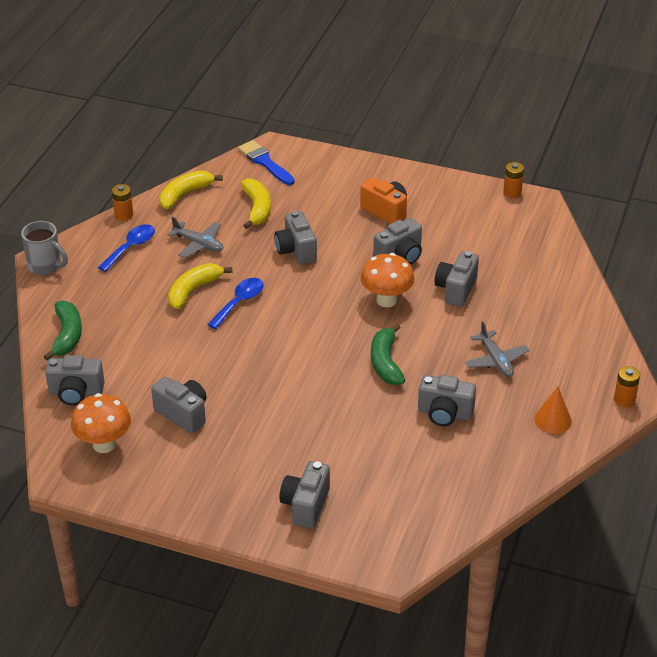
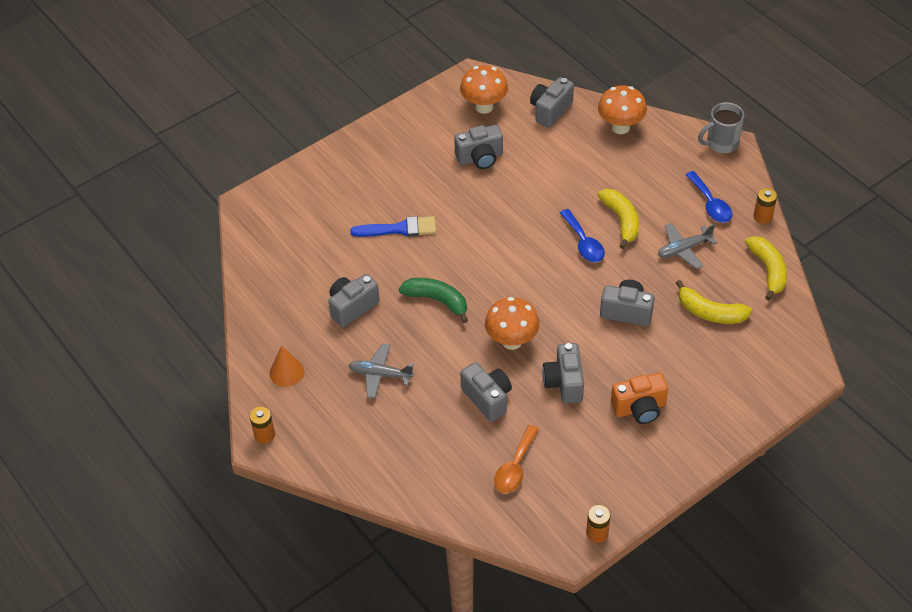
camera: 125 degrees right, 10 degrees up
green banana [44,301,82,360] -> orange mushroom [598,85,647,134]
blue brush [238,140,295,185] -> blue brush moved to [350,216,436,237]
grey camera [279,461,330,529] -> none
none -> orange spoon [494,425,539,493]

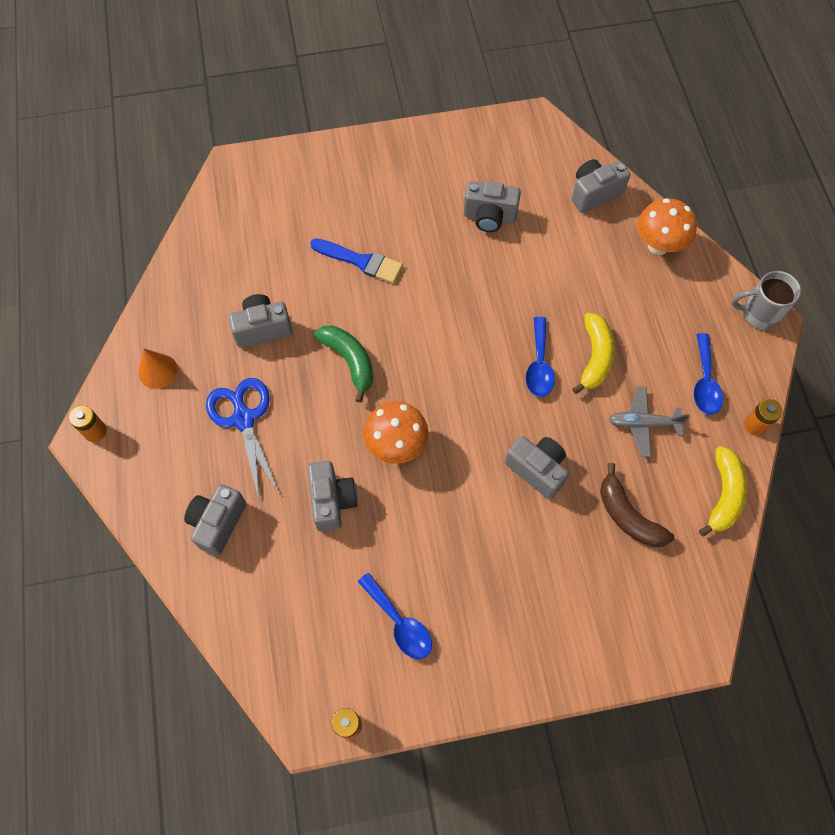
camera: 25 degrees right, 15 degrees up
grey plane [348,343,414,399] -> blue scissors [206,378,279,499]
orange mushroom [460,65,508,114] -> none
orange spoon [494,425,539,493] -> none
grey camera [542,343,584,403] -> grey camera moved to [184,484,246,556]
orange camera [611,373,668,424] -> none
yellow banana [676,280,752,324] -> brown banana [600,463,675,547]
none -> blue spoon [358,573,432,659]

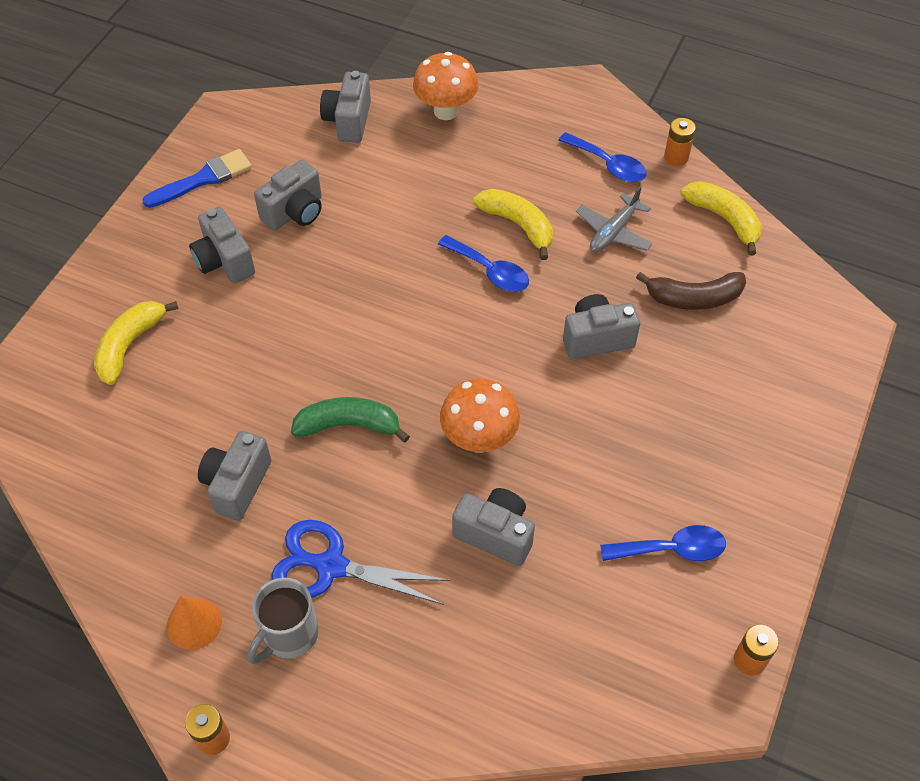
camera: 55 degrees left, 10 degrees down
grey camera [184,484,246,556] -> grey camera moved to [189,207,255,283]
blue brush [310,238,403,283] -> blue brush moved to [142,149,252,208]
grey mug [732,271,801,330] -> grey mug moved to [247,578,319,664]
none -> yellow banana [94,301,178,385]

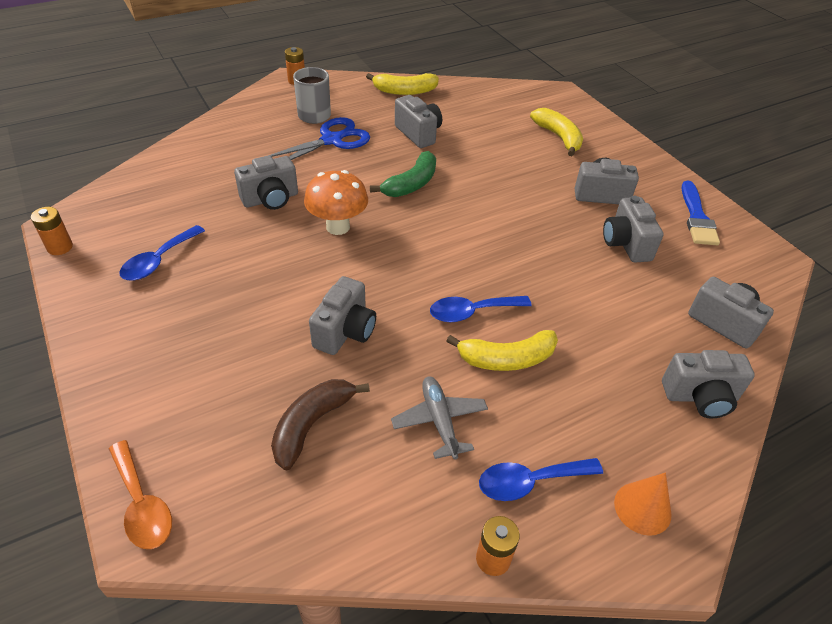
camera: 125 degrees right, 10 degrees down
orange cone [167,596,222,650] -> orange cone moved to [614,472,672,536]
orange mushroom [413,52,479,120] -> grey camera [662,350,755,419]
yellow banana [680,181,762,256] -> yellow banana moved to [366,73,439,95]
none -> orange spoon [109,440,172,549]

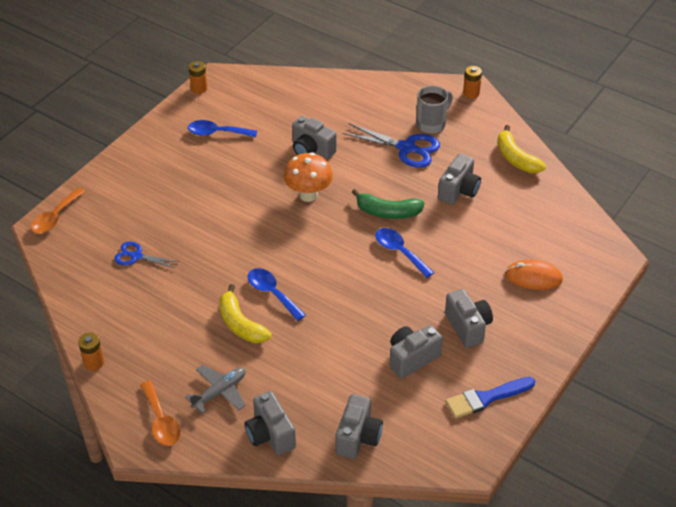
camera: 65 degrees right, 0 degrees up
brown banana [271,379,370,470] -> blue scissors [114,241,180,268]
grey camera [309,276,376,355] -> none
grey plane [391,376,488,460] -> grey plane moved to [185,365,245,414]
blue spoon [479,458,603,501] -> blue spoon moved to [375,228,434,278]
yellow banana [530,108,583,156] -> orange mouse [505,260,563,290]
orange cone [614,472,672,536] -> orange spoon [140,381,181,446]

